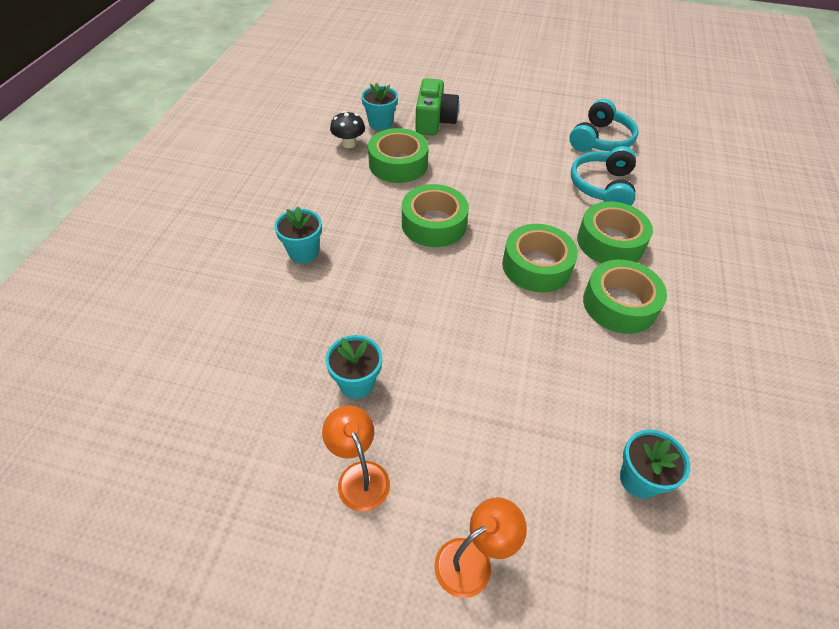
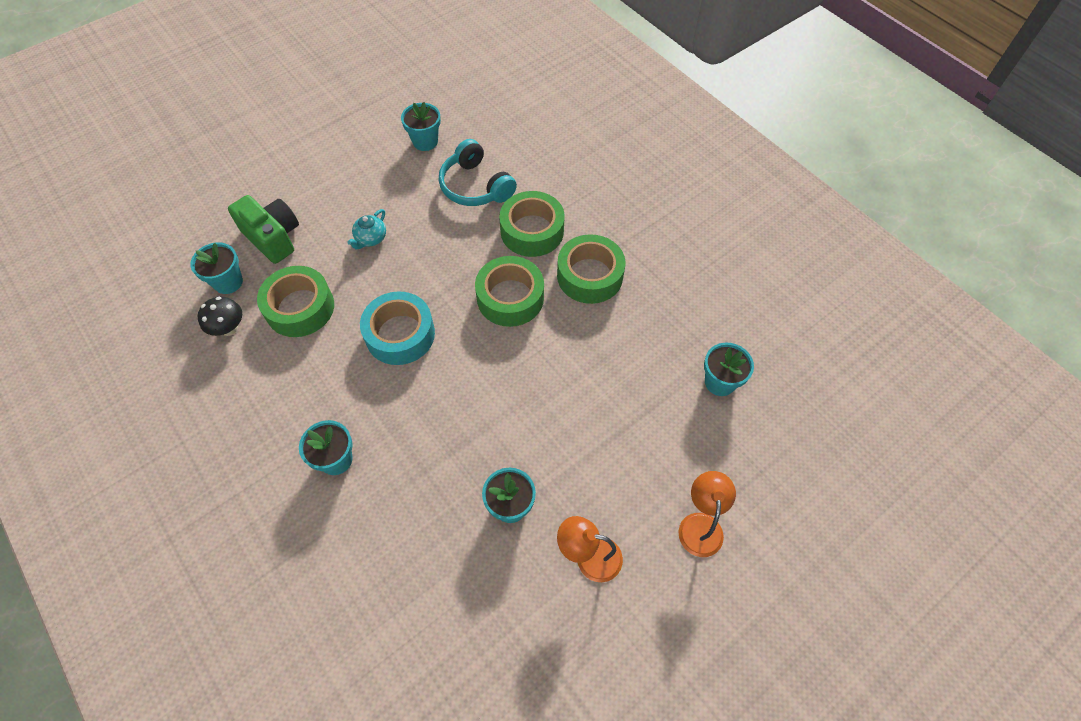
camera: 50 degrees left, 10 degrees up
green tape [402,184,469,247] -> turquoise tape [360,292,435,365]
turquoise headphones [569,99,639,152] -> turquoise flower pot [401,102,441,151]
none -> turquoise teapot [348,209,386,249]

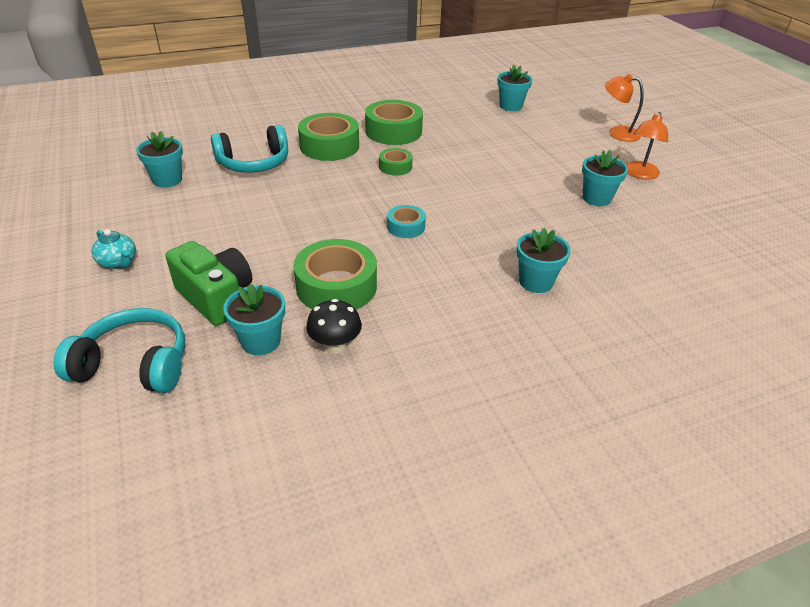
camera: 75 degrees left, 20 degrees down
green camera [228,195,299,264] -> green camera turned 75 degrees clockwise [165,241,252,326]
turquoise teapot [348,209,386,249] -> turquoise teapot moved to [92,229,136,269]
turquoise tape [360,292,435,365] -> turquoise tape [387,205,426,238], size x0.53
green tape [475,256,544,327] -> green tape [379,148,413,176], size x0.53
none -> turquoise headphones [53,308,185,393]

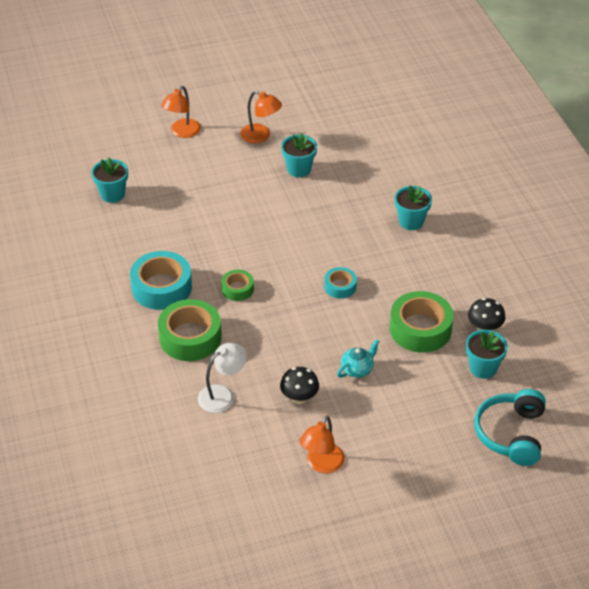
camera: 85 degrees left, 5 degrees up
turquoise teapot [92,229,136,269] -> turquoise teapot moved to [337,339,380,378]
turquoise flower pot [136,131,183,188] -> none
green camera [165,241,252,326] -> none
turquoise headphones [211,125,288,173] -> white lamp [198,343,247,413]
green tape [365,100,423,145] -> turquoise tape [130,251,192,310]
none -> black mushroom [280,367,319,404]
none -> orange lamp [299,416,345,473]

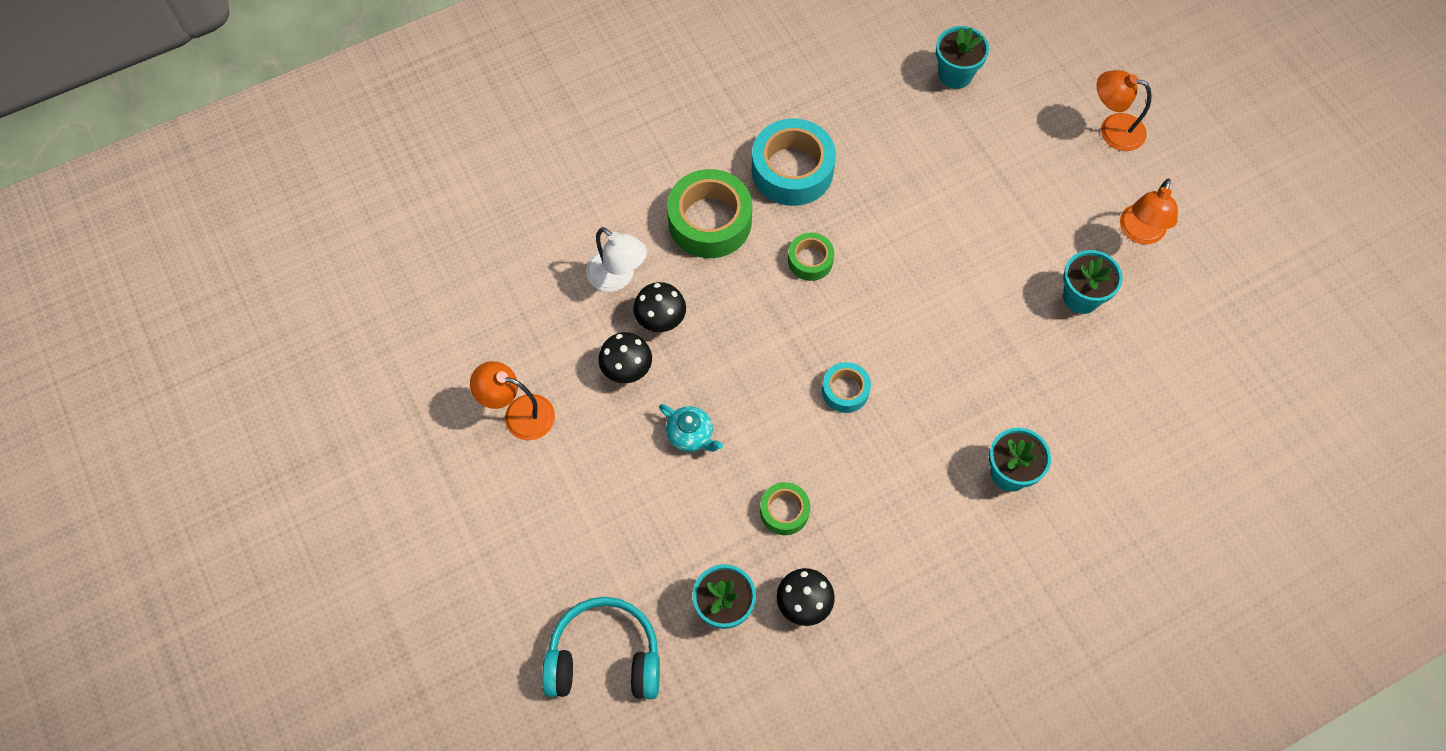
camera: 80 degrees right, 20 degrees up
green tape [390,291,454,353] -> green tape [760,482,810,535], size x0.53
none -> black mushroom [633,282,686,332]

